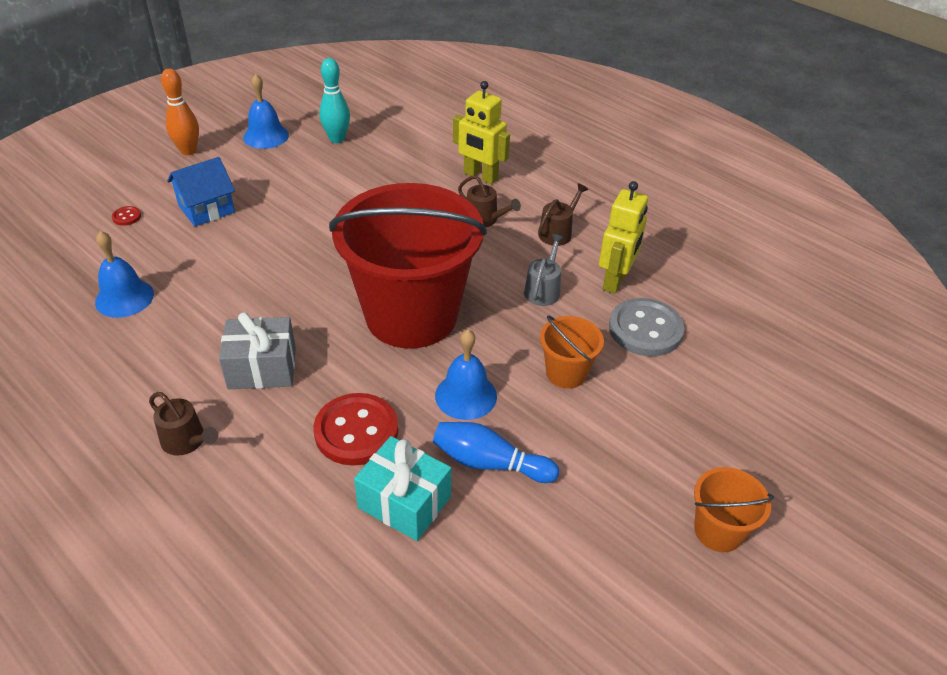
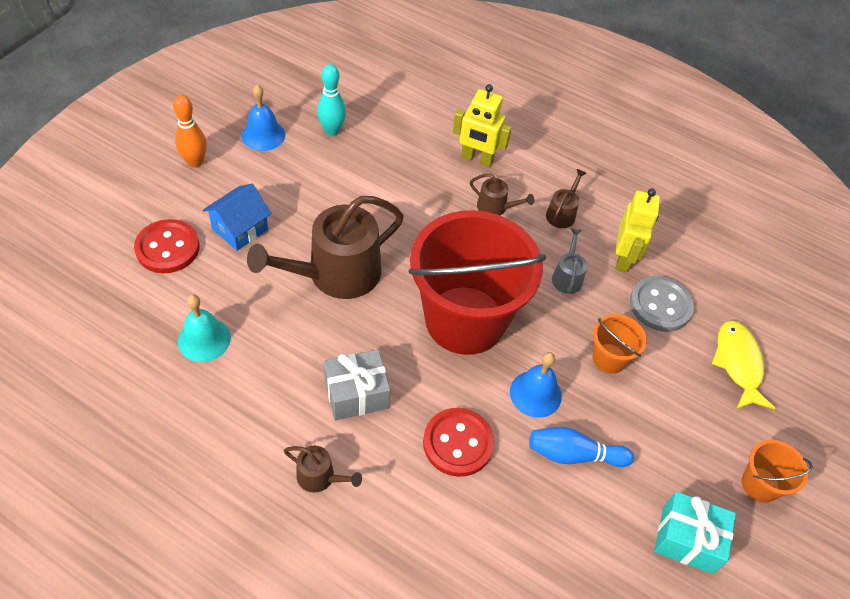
camera: 15 degrees left, 10 degrees up
blue bell [95,231,154,318] -> turquoise bell [178,294,231,362]
red button [112,206,141,226] -> red button [134,219,200,273], size x2.39
turquoise gift [354,436,451,541] -> turquoise gift moved to [654,491,736,574]
none -> brown watering can [247,196,404,299]
none -> yellow fish [712,320,775,409]

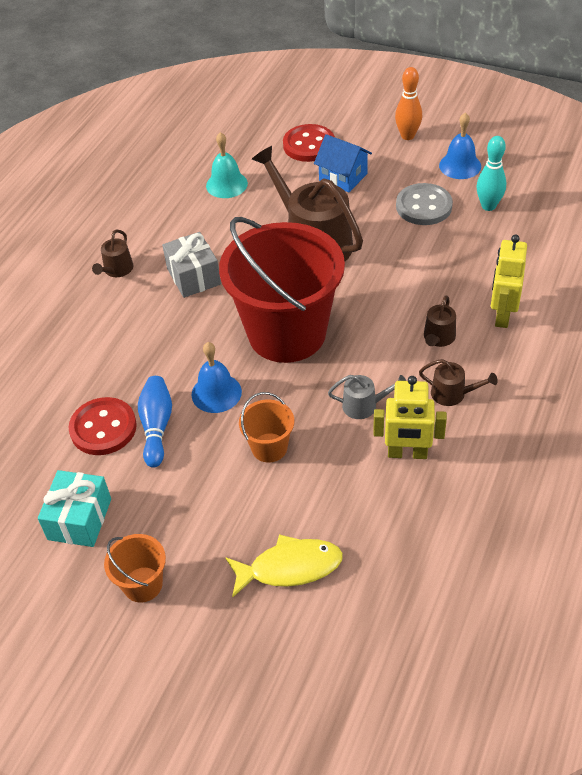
camera: 90 degrees right, 5 degrees down
red button [423,408,494,477] -> red button moved to [68,397,137,455]
grey button [630,276,694,332] -> grey button moved to [396,183,453,225]

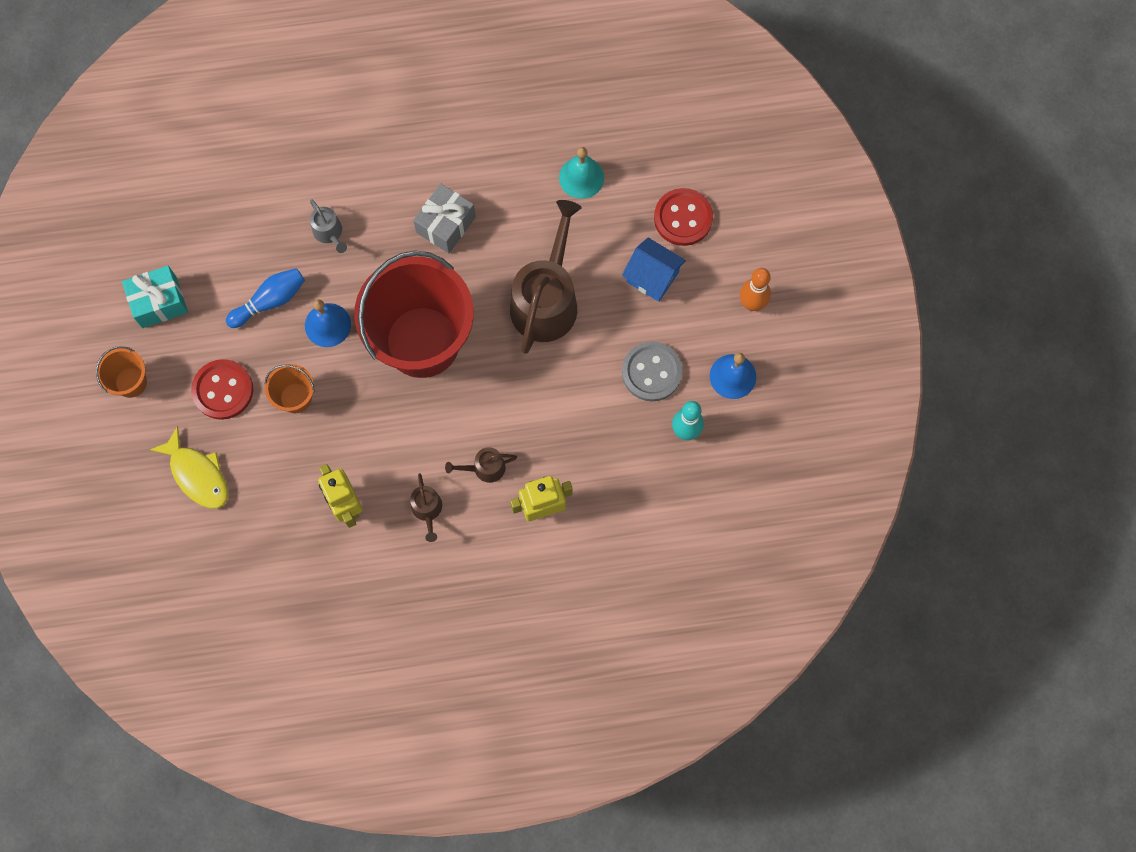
camera: 55 degrees right, 25 degrees up
red button [68,397,137,455] -> red button moved to [191,359,253,420]
brown watering can [92,229,133,277] -> none
blue house [314,134,372,193] -> blue house turned 60 degrees counterclockwise [622,238,686,302]
grey watering can [328,375,406,419] -> grey watering can moved to [310,199,347,253]

